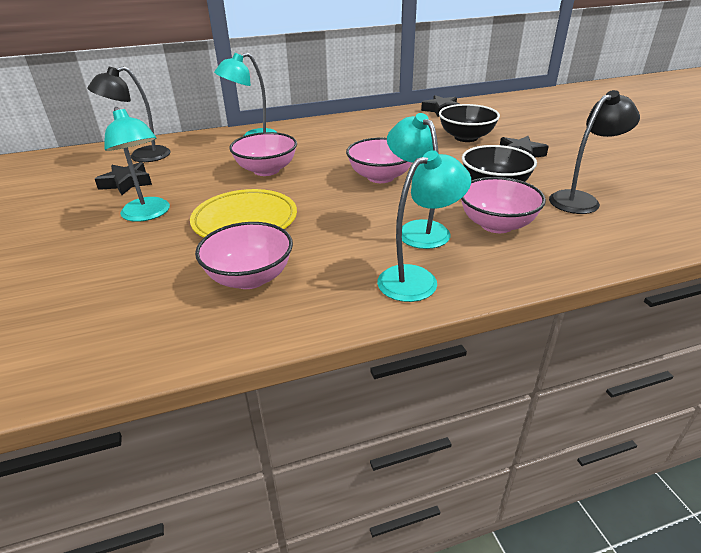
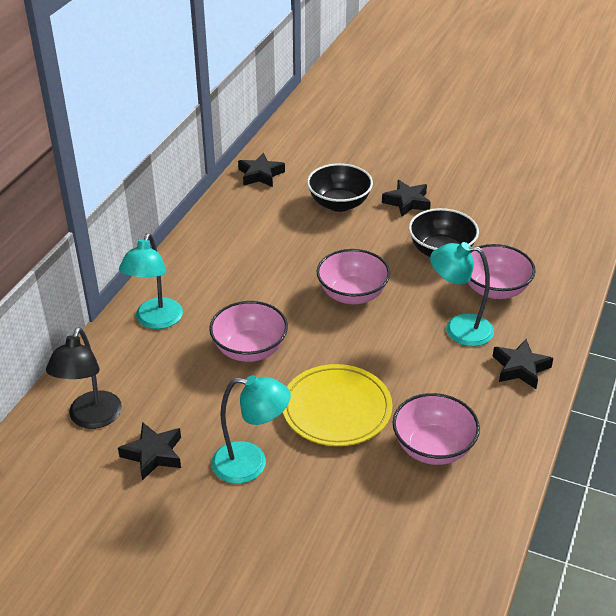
camera: 50 degrees left, 5 degrees up
turquoise lamp [377,150,471,302] -> black star [493,339,553,389]
black lamp [549,90,640,214] -> none

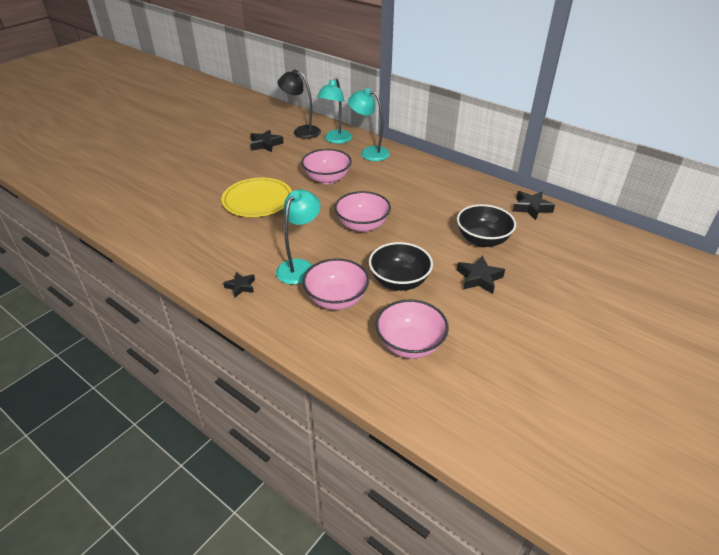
camera: 105 degrees right, 0 degrees up
turquoise lamp [211,375,291,484] -> turquoise lamp moved to [317,78,352,144]
pink bowl [393,393,480,465] -> pink bowl moved to [376,299,449,359]
black star [493,339,553,389] -> black star [223,272,255,298], size x0.66

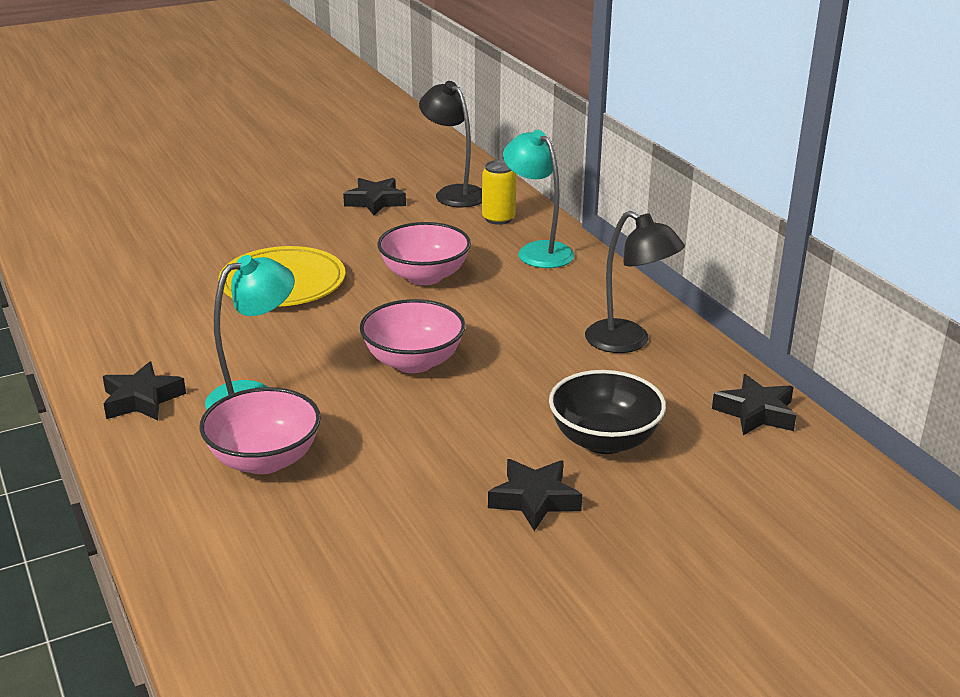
camera: 25 degrees right, 10 degrees down
black star [223,272,255,298] -> black star [103,362,186,420], size x1.51
turquoise lamp [317,78,352,144] -> yellow can [482,160,516,225]
black bowl [369,242,433,291] -> none
pink bowl [376,299,449,359] -> none
none -> black lamp [585,211,685,353]

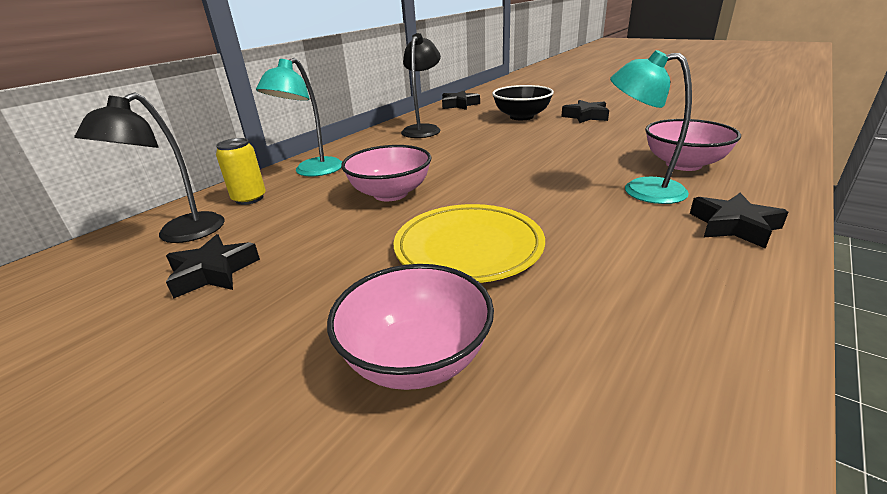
camera: 115 degrees left, 0 degrees up
pink bowl [360,299,466,373] -> pink bowl moved to [327,264,494,390]

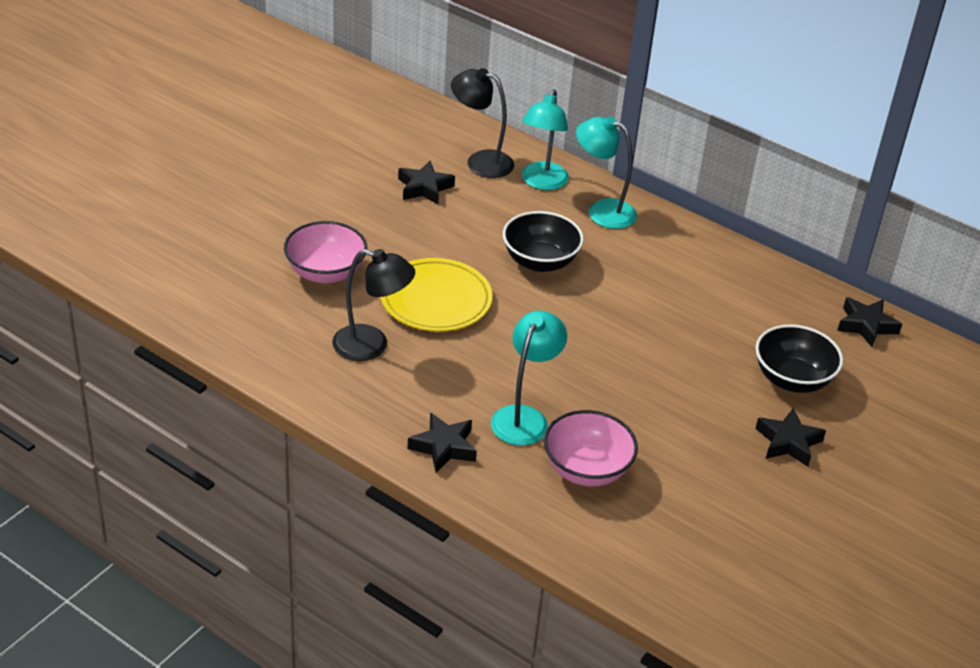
camera: 85 degrees right, 10 degrees up
yellow can [216,138,266,205] -> turquoise lamp [522,89,569,190]
pink bowl [341,145,431,201] -> black bowl [503,211,584,272]
black lamp [401,33,441,138] -> black lamp moved to [332,249,415,361]

